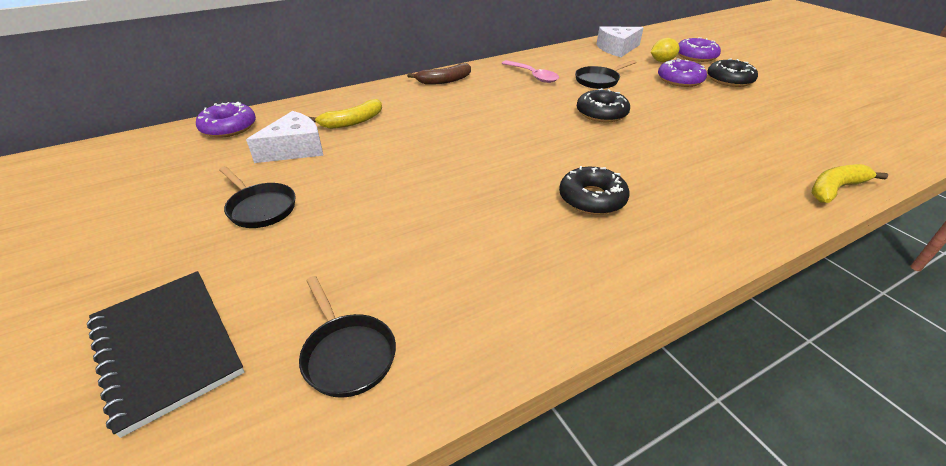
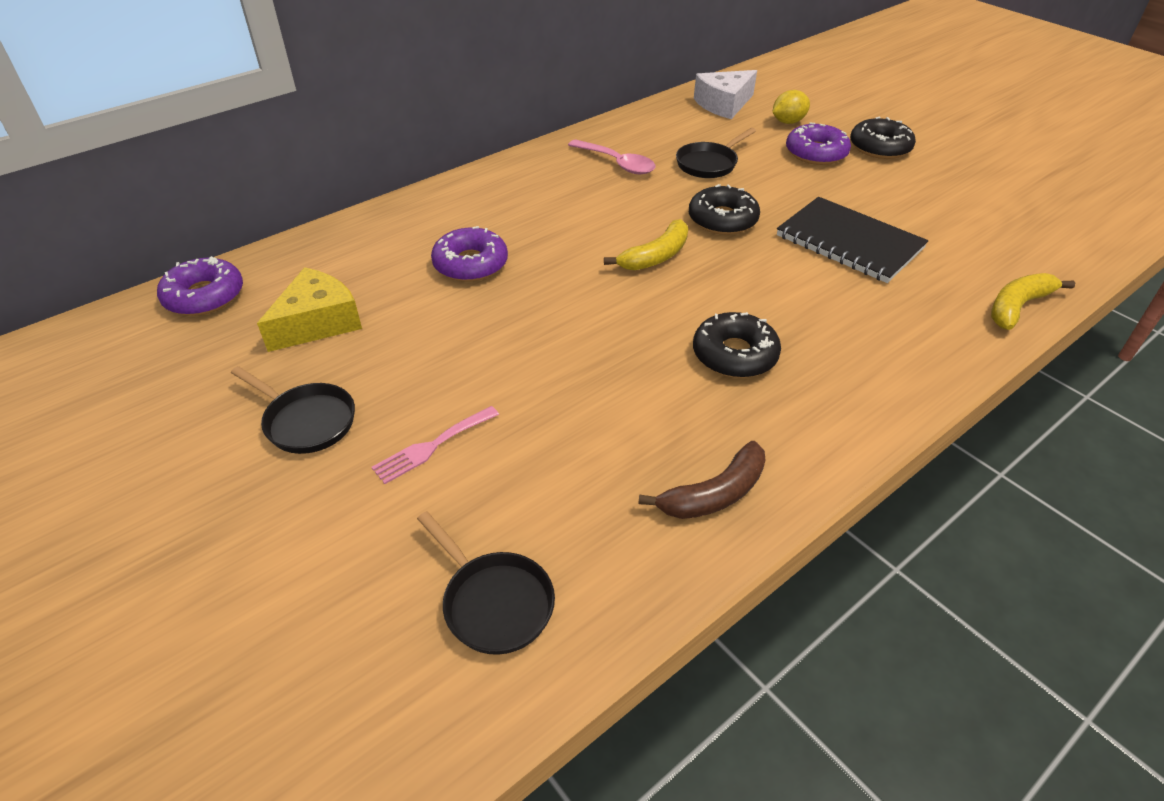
camera: 10 degrees left, 5 degrees up
black notebook [87,271,245,438] -> black notebook moved to [777,197,928,283]
white cheese [246,111,323,163] -> yellow cheese [257,267,362,352]
yellow banana [309,99,382,129] -> yellow banana moved to [604,219,688,270]
brown banana [407,63,471,85] -> brown banana moved to [638,441,765,519]
purple donut [678,37,721,62] -> purple donut moved to [431,226,508,282]
none -> pink fork [372,406,499,484]

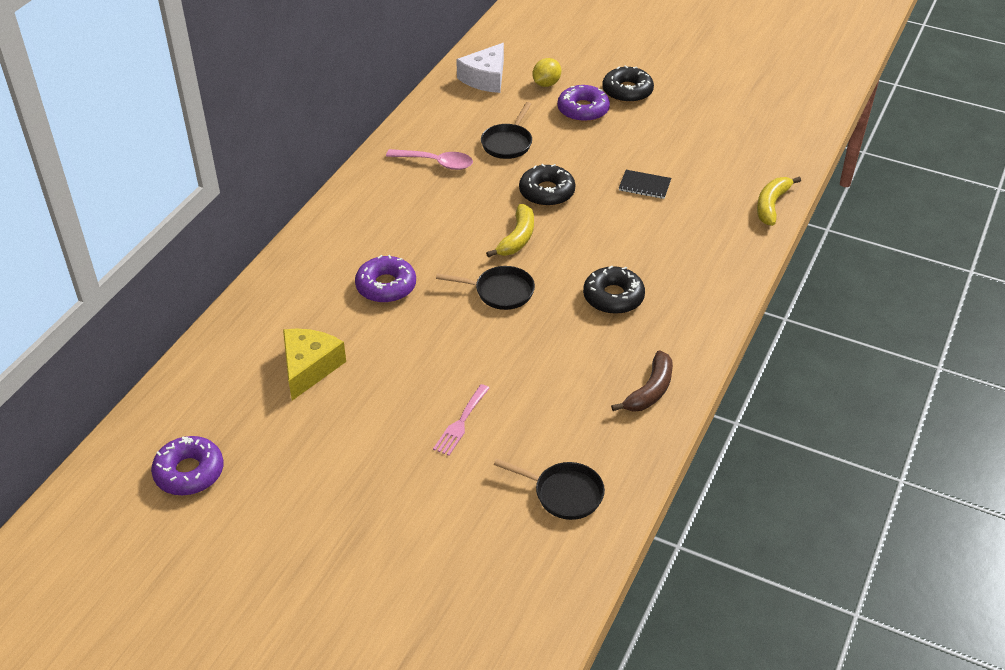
camera: 25 degrees left, 0 degrees up
purple donut [157,256,243,316] -> purple donut moved to [151,436,224,495]
black pan [231,366,355,454] -> black pan moved to [436,266,535,310]
black notebook [777,197,928,283] -> black notebook [619,170,671,199], size x0.50

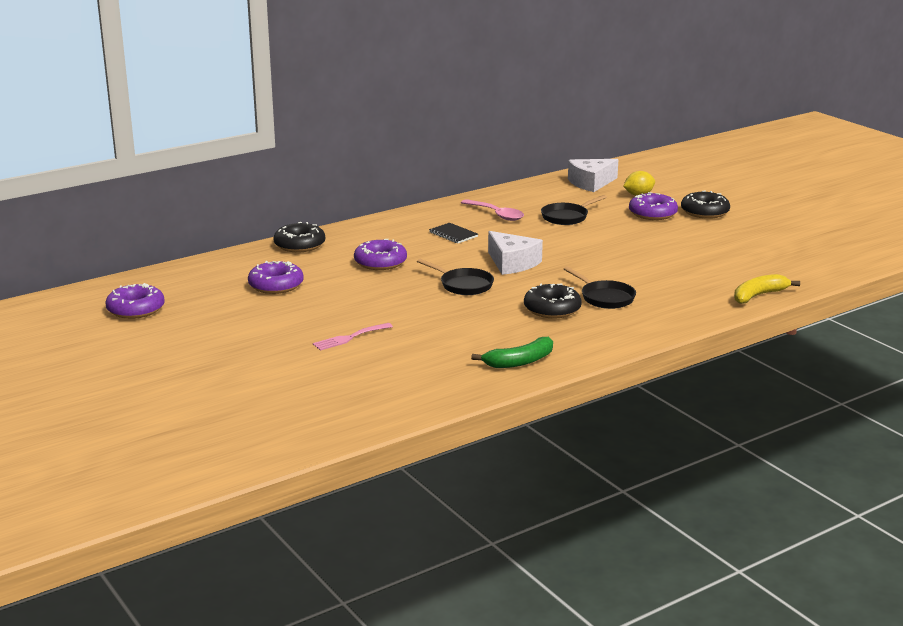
camera: 30 degrees right, 20 degrees down
yellow cheese [283,329,346,401] -> purple donut [248,261,304,294]
yellow banana [486,204,534,258] -> white cheese [488,231,543,275]
black pan [494,458,605,520] -> black pan moved to [564,267,636,309]
black donut [519,164,576,206] -> black donut moved to [273,222,325,252]
brown banana [611,350,673,412] -> green banana [471,337,553,368]
black notebook [619,170,671,199] -> black notebook moved to [429,223,478,243]

